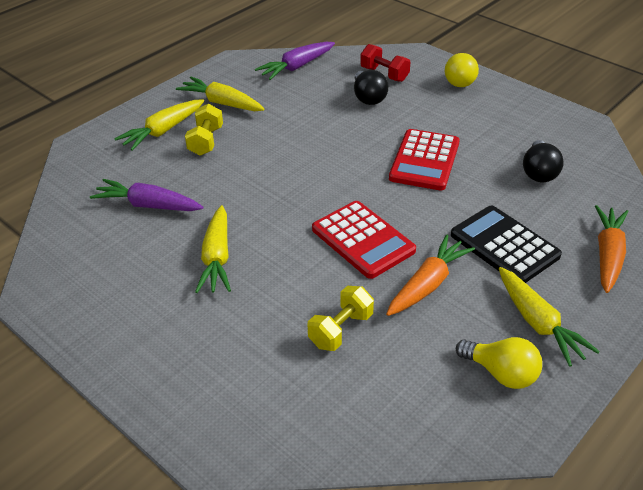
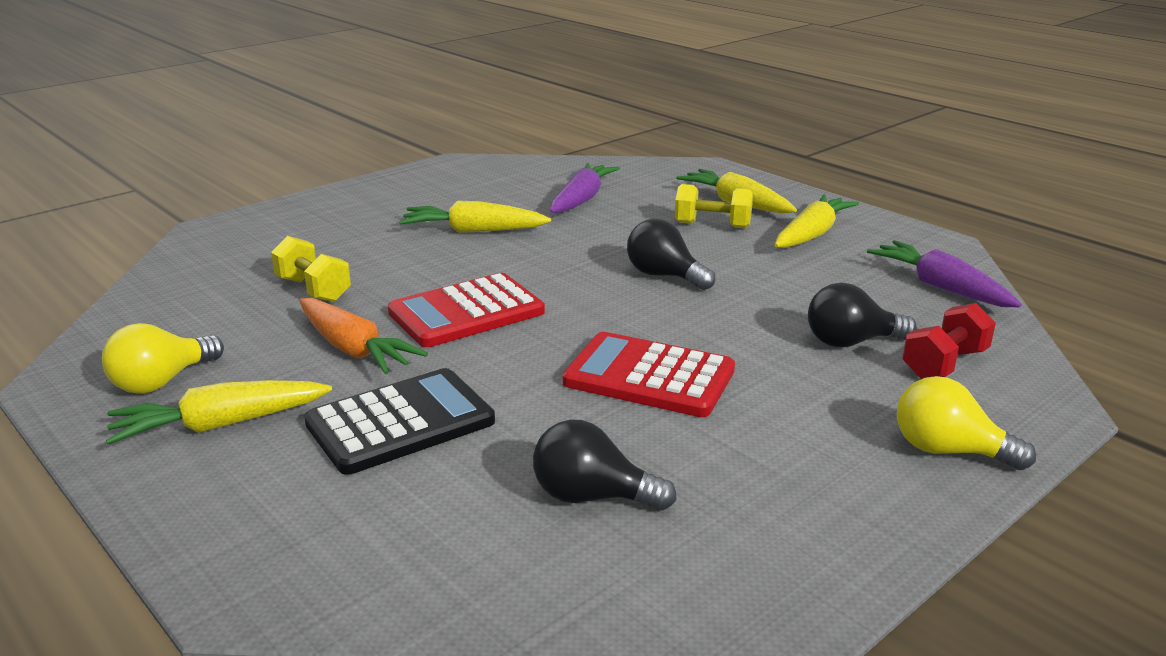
camera: 95 degrees right, 15 degrees down
orange carrot [595,205,629,293] -> none
none -> black light bulb [627,219,715,290]

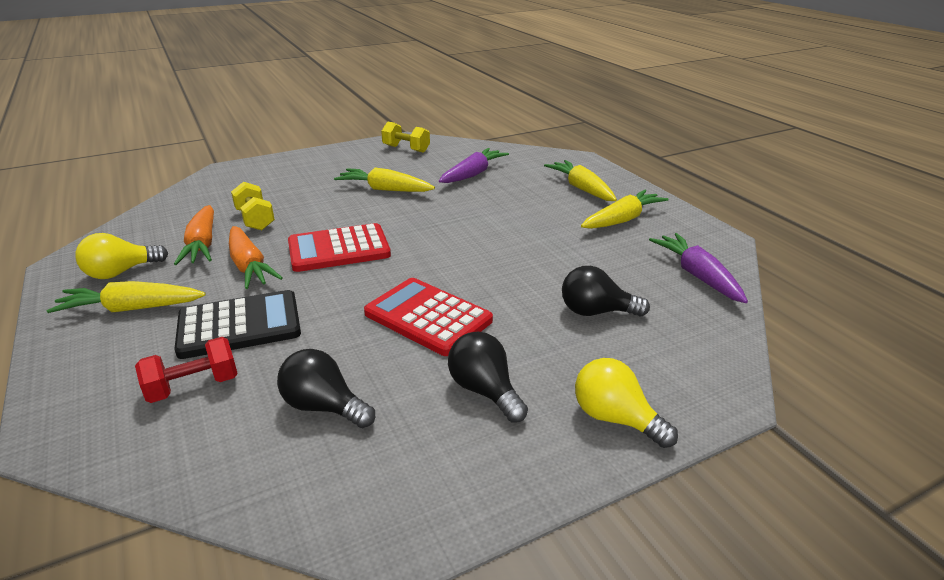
camera: 15 degrees right, 5 degrees up
black light bulb [627,219,715,290] -> black light bulb moved to [448,332,528,423]
yellow dumbbell [675,184,753,229] -> yellow dumbbell moved to [381,122,430,153]
red dumbbell [902,303,996,379] -> red dumbbell moved to [135,337,238,403]
none -> orange carrot [174,205,214,265]

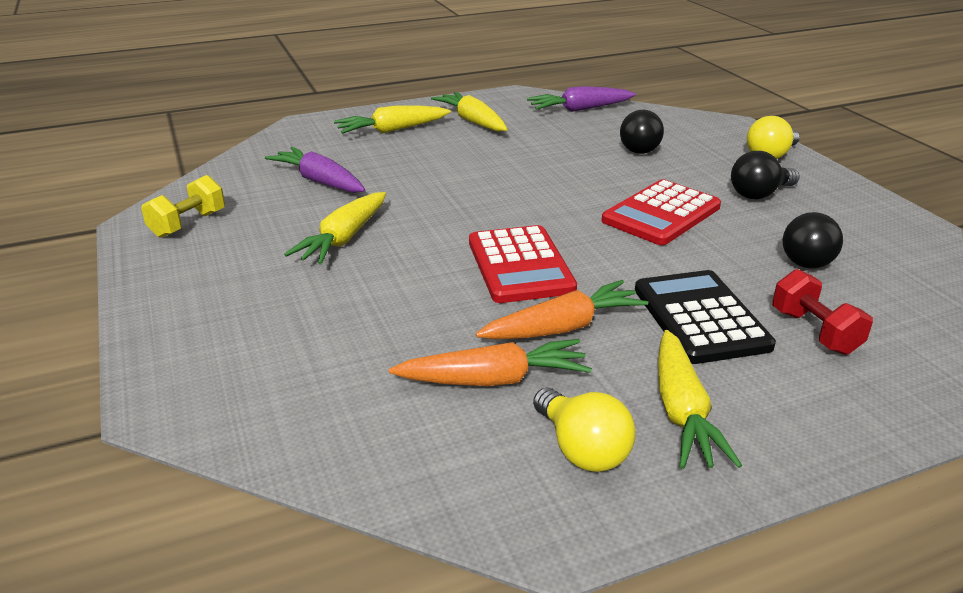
camera: 85 degrees left, 0 degrees up
yellow dumbbell [231,182,275,230] -> none

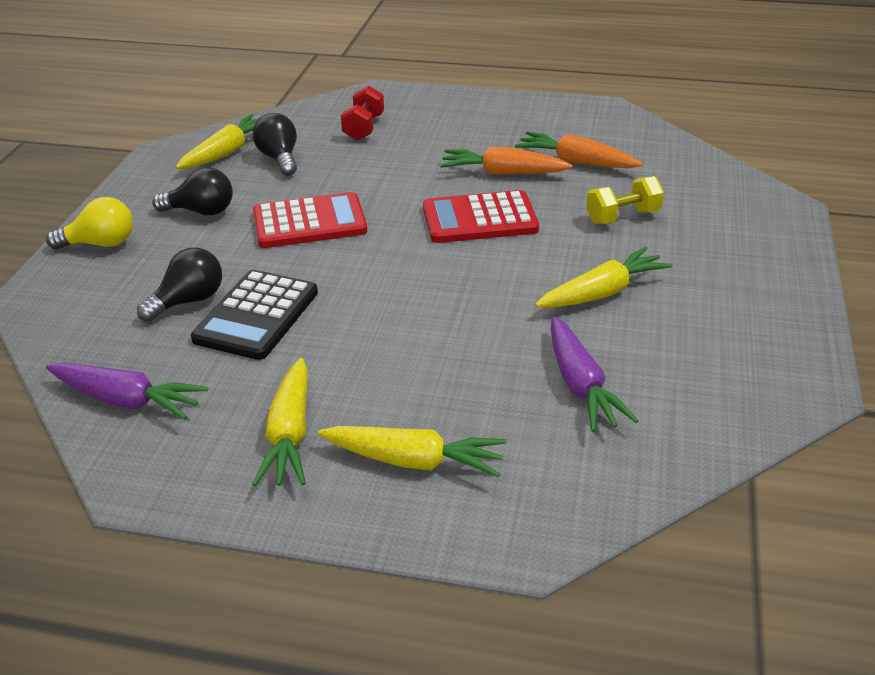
camera: 145 degrees left, 5 degrees up
yellow dumbbell [141,175,225,238] -> yellow dumbbell moved to [586,176,664,224]
red calculator [469,225,577,303] -> red calculator turned 120 degrees counterclockwise [423,190,539,243]
yellow light bulb [533,388,636,472] -> none
black calculator [635,270,776,364] -> black calculator moved to [191,270,318,360]
yellow carrot [658,330,742,469] -> yellow carrot moved to [176,114,260,169]
black light bulb [783,212,843,269] -> black light bulb turned 90 degrees counterclockwise [253,113,297,176]

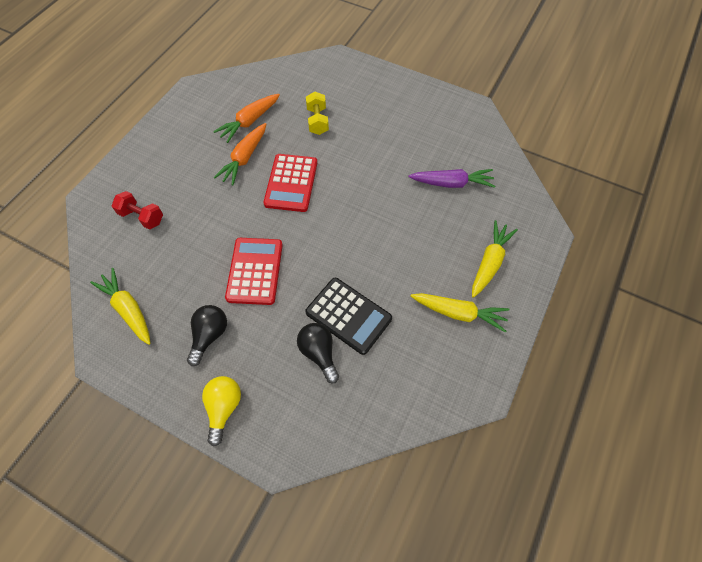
camera: 75 degrees left, 25 degrees up
purple carrot [46,362,208,420] -> none
black light bulb [253,113,297,176] -> none
yellow carrot [535,247,673,308] -> none

